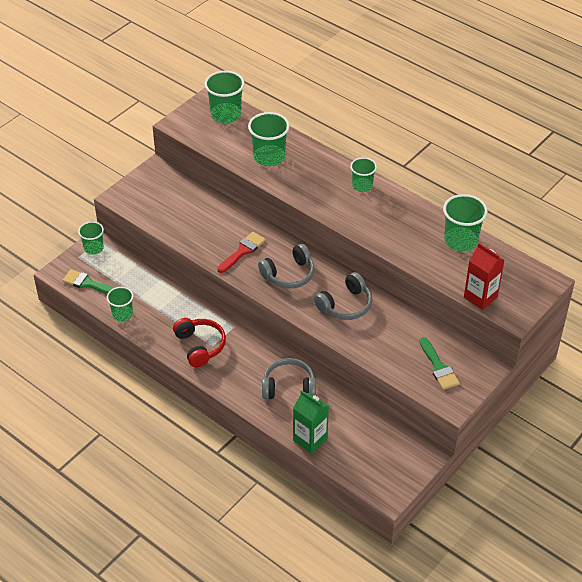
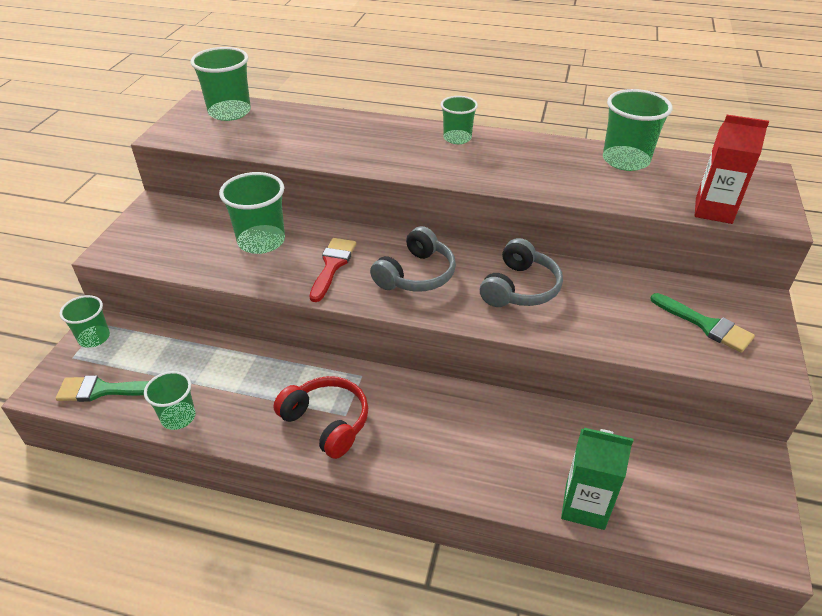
camera: 25 degrees left, 5 degrees down
green cup [248,112,290,166] -> green cup moved to [219,172,285,254]
grey headphones [262,358,316,399] -> none

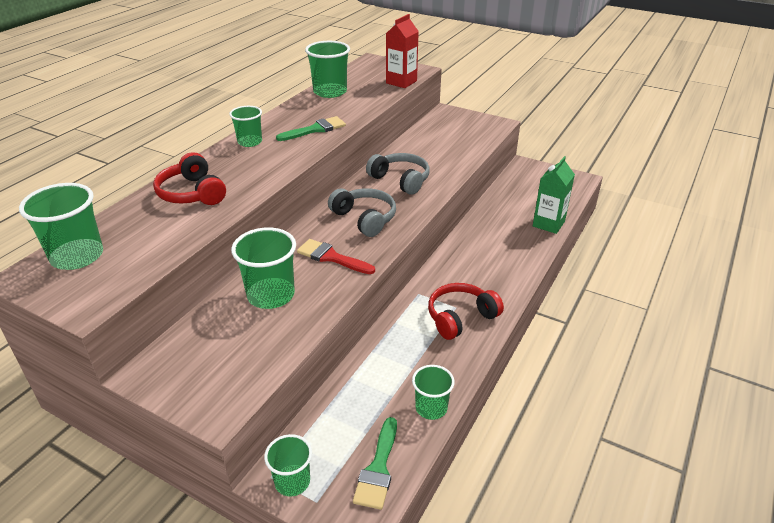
camera: 75 degrees left, 5 degrees down
green brush [650,293,755,353] -> green brush moved to [276,116,346,141]
none -> red headphones [153,152,226,205]

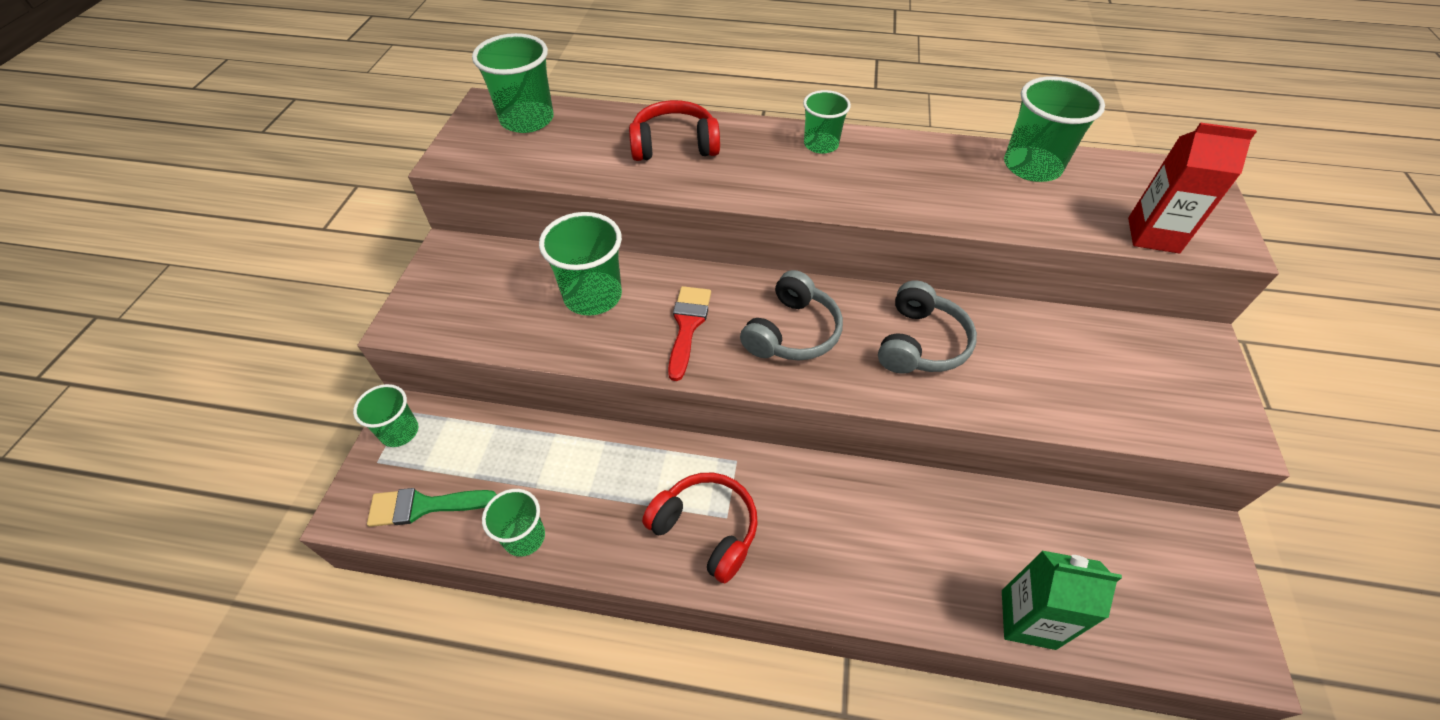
camera: 70 degrees right, 15 degrees up
red headphones [153,152,226,205] -> red headphones turned 45 degrees clockwise [629,100,720,161]
green brush [276,116,346,141] -> none

